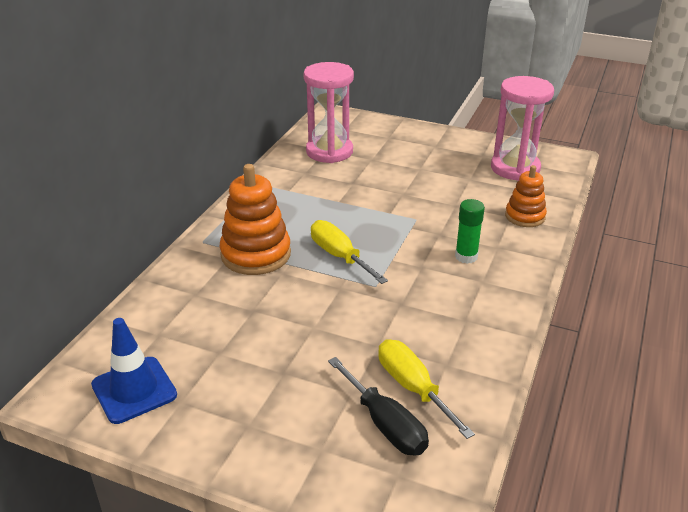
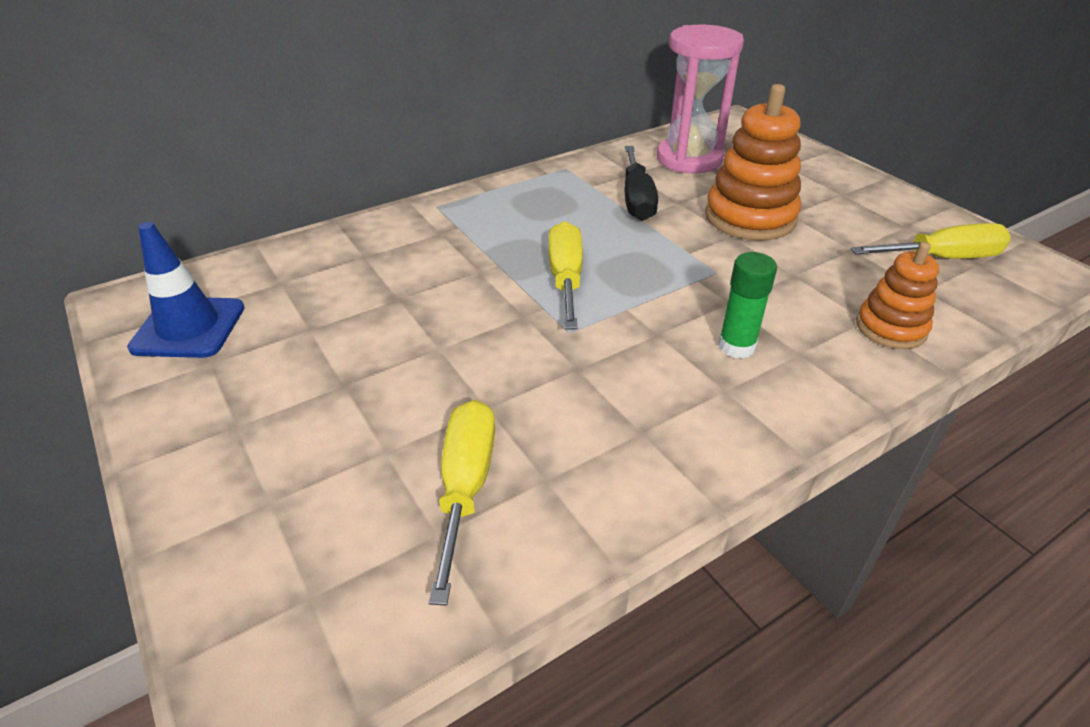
camera: 35 degrees right, 5 degrees up
orange stacking toy [219,164,291,275] -> orange stacking toy moved to [705,84,801,240]
black screwdriver [328,357,429,456] -> black screwdriver moved to [625,146,658,221]
pink hourglass [491,76,554,181] -> yellow screwdriver [851,223,1011,259]

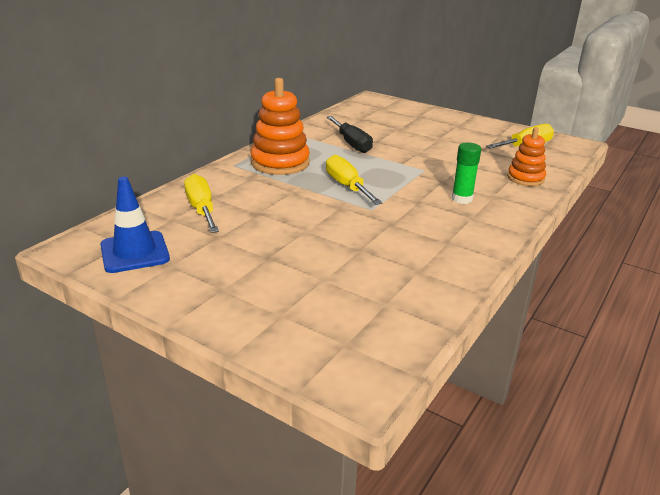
camera: 25 degrees left, 10 degrees down
yellow screwdriver [429,400,495,606] -> yellow screwdriver moved to [184,174,219,233]
pink hourglass [657,24,744,174] -> none
orange stacking toy [705,84,801,240] -> orange stacking toy moved to [251,78,310,175]

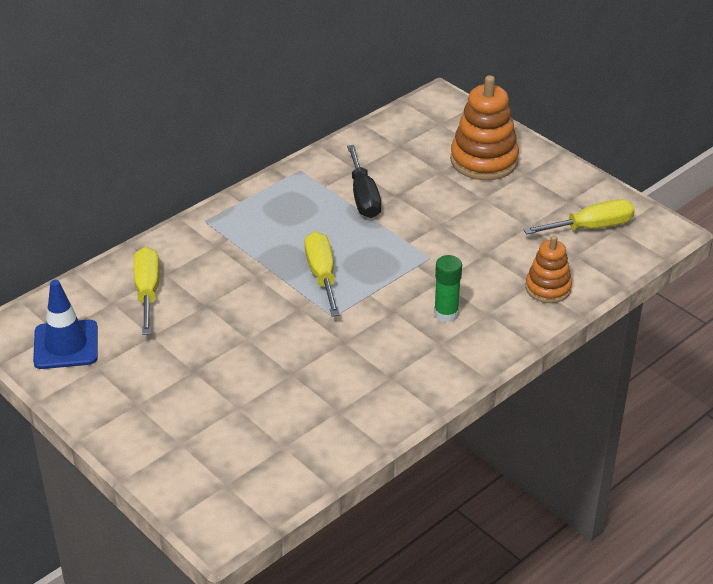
camera: 15 degrees right, 10 degrees up
orange stacking toy [251,78,310,175] -> orange stacking toy moved to [450,75,519,180]

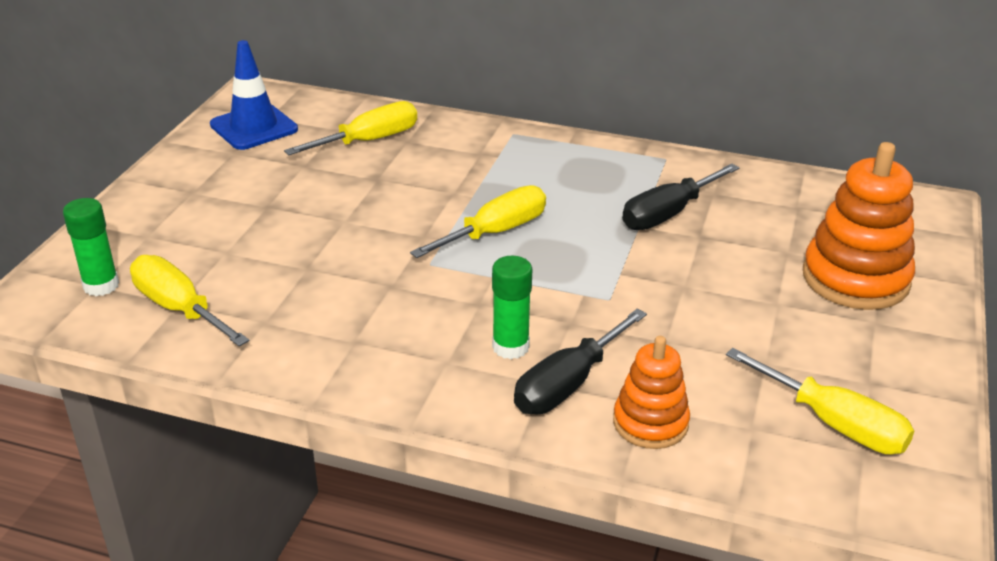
camera: 60 degrees right, 5 degrees down
none -> green glue stick [63,198,119,296]
none -> yellow screwdriver [130,255,249,347]
none -> black screwdriver [514,309,647,415]

